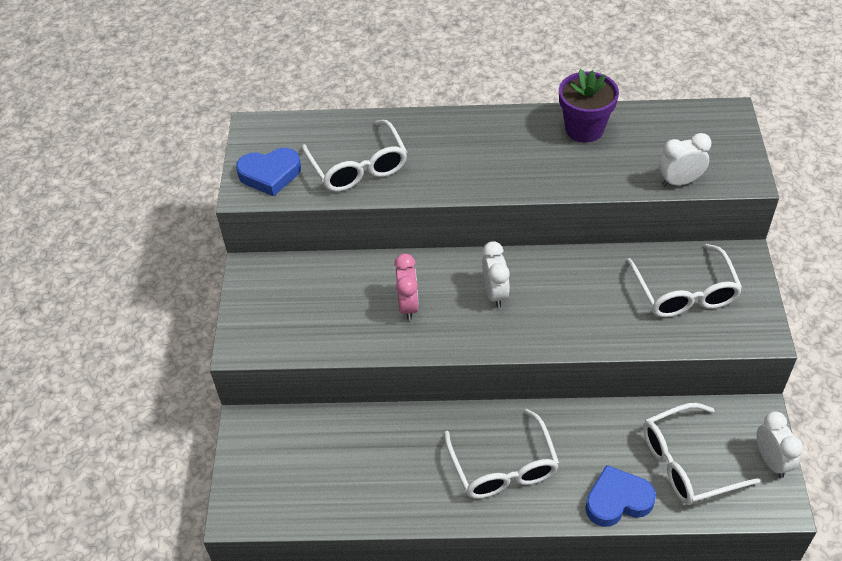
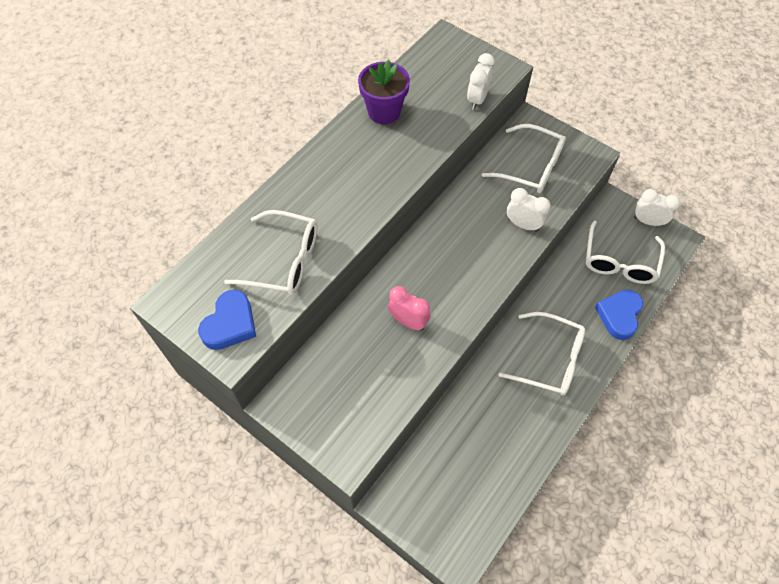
camera: 55 degrees left, 10 degrees up
white clock [482,241,510,308] -> white clock moved to [507,188,550,232]

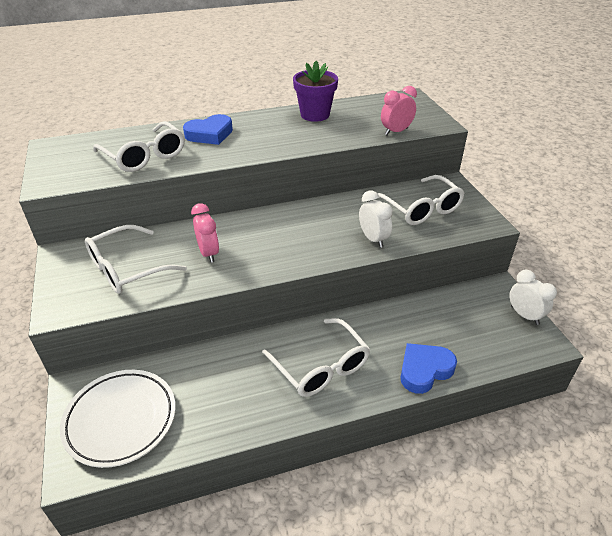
camera: 35 degrees right, 20 degrees down
blue heart [198,290,256,350] -> blue heart moved to [183,114,233,145]
white clock [467,53,494,110] -> pink clock [381,86,417,135]
white glasses [586,221,665,284] -> white glasses moved to [85,225,187,294]
none -> white plate [60,370,176,468]

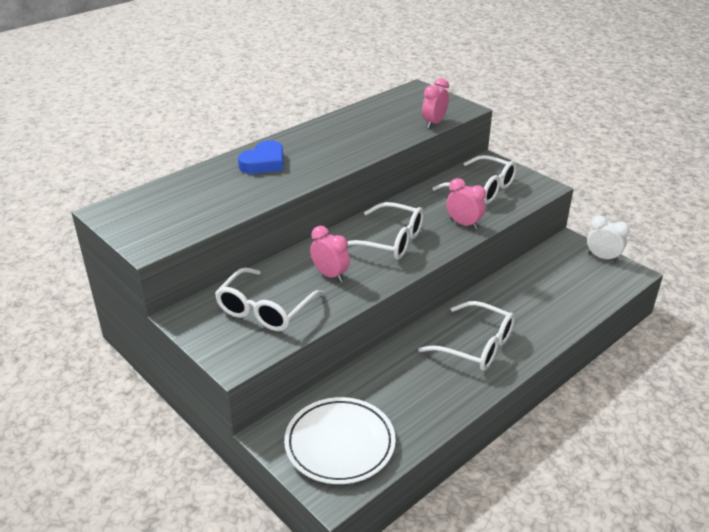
camera: 25 degrees left, 5 degrees down
white glasses [93,121,185,172] -> white glasses moved to [347,202,424,260]
purple flower pot [293,61,338,122] -> none
white clock [359,190,393,248] -> pink clock [446,178,486,229]
blue heart [400,343,457,394] -> none

